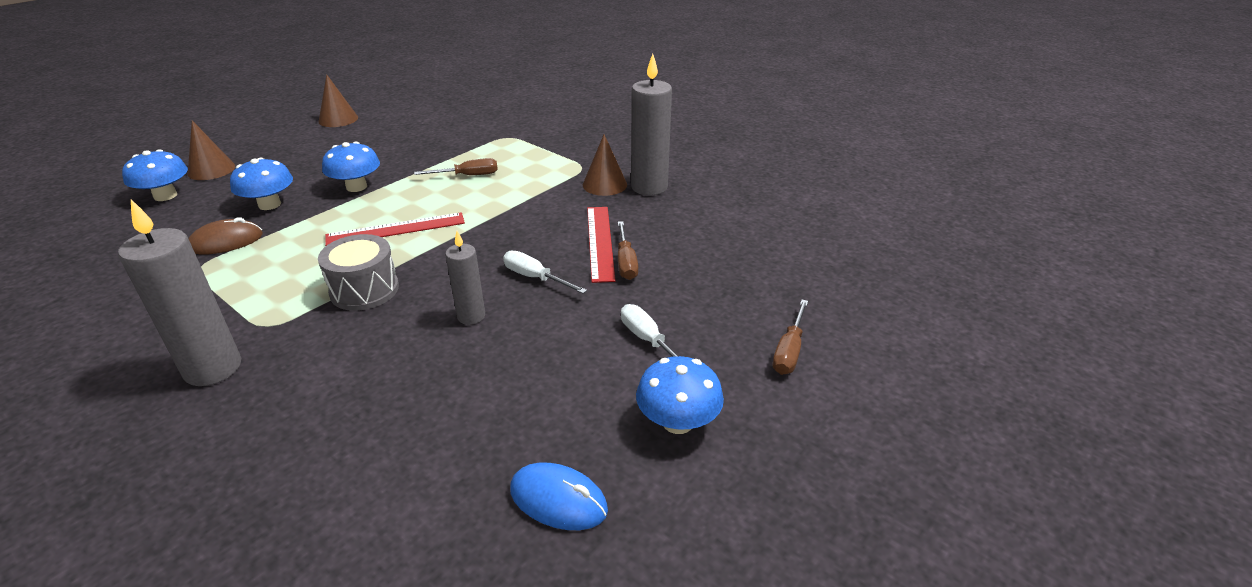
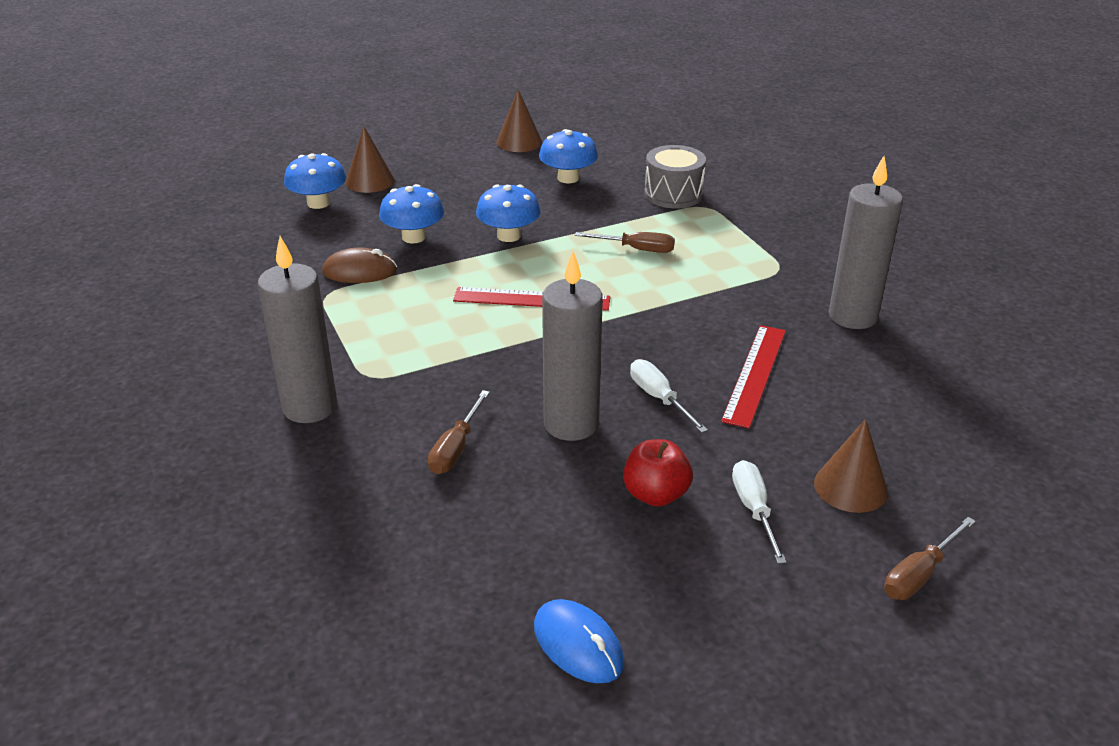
camera: 25 degrees right, 0 degrees up
grey drum [318,234,399,311] -> grey drum moved to [644,145,706,208]
grey candle [445,231,485,325] -> grey candle [542,251,603,441], size x1.73
brown cone [583,134,627,196] -> brown cone moved to [814,419,888,513]
brown screwdriver [618,221,638,280] -> brown screwdriver moved to [428,390,490,474]
blue mushroom [636,356,724,434] -> blue mushroom moved to [539,129,598,183]
none -> red apple [623,439,693,507]

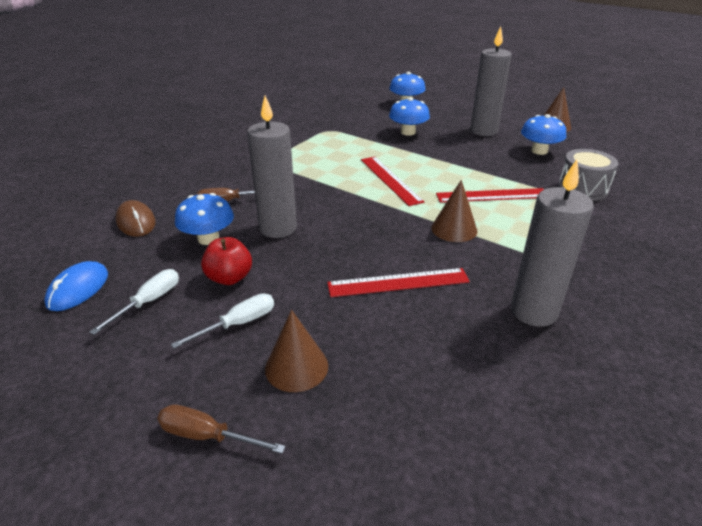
camera: 60 degrees right, 0 degrees up
grey candle [258,236,337,423] -> grey candle moved to [470,27,512,136]
brown mouse [322,247,397,283] -> brown mouse moved to [115,200,156,237]
brown cone [345,126,395,193] -> brown cone moved to [431,180,477,242]
blue mushroom [476,184,541,242] -> blue mushroom moved to [175,193,234,245]
brown screwdriver [575,232,675,253] -> red ruler [436,188,544,203]
white screwdriver [630,359,708,433] -> white screwdriver moved to [90,269,179,335]

